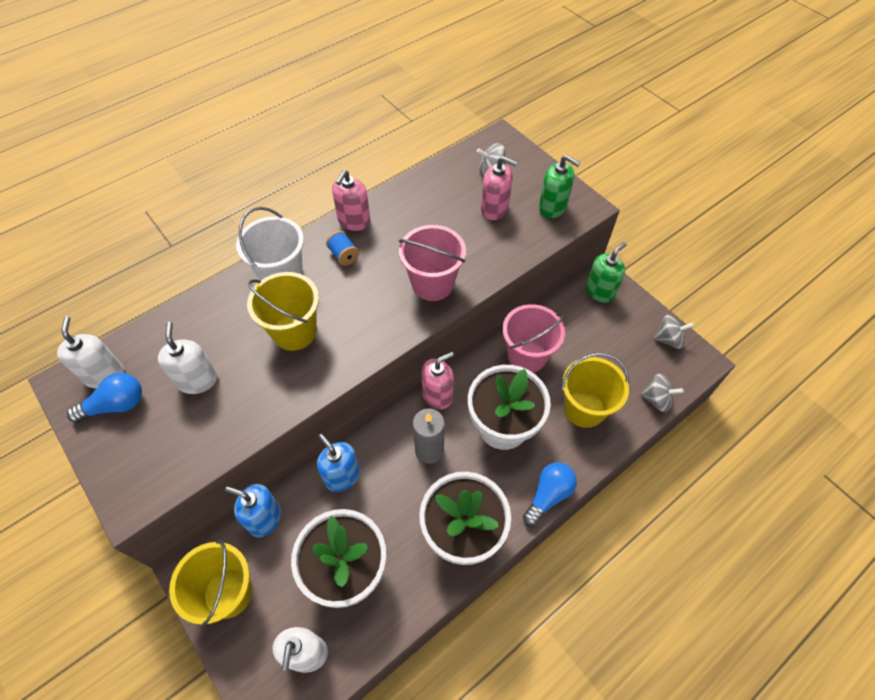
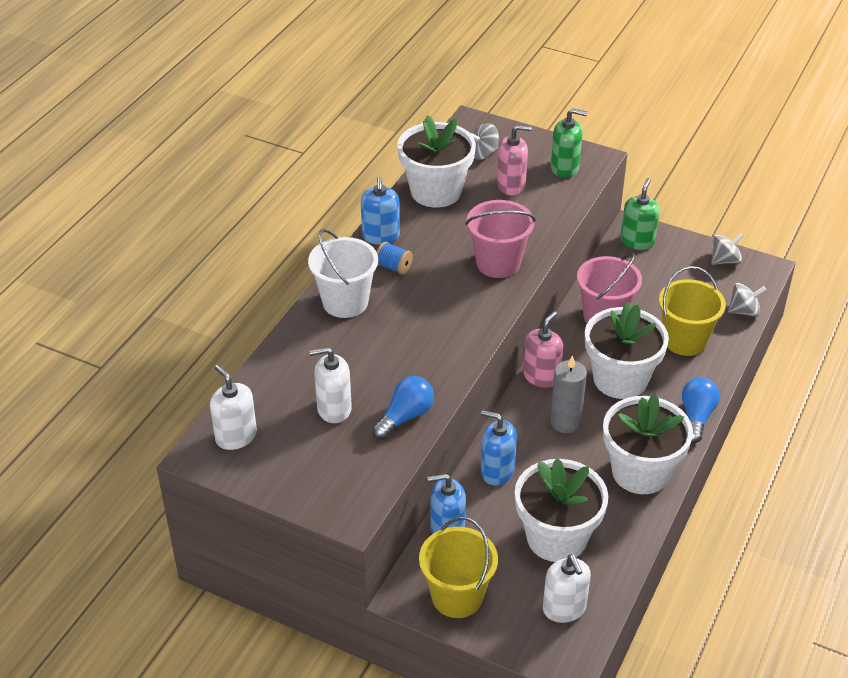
camera: 25 degrees left, 15 degrees down
blue light bulb [67,373,142,423] -> blue light bulb moved to [372,376,434,440]
white soap dispenser [158,322,217,394] -> white soap dispenser turned 60 degrees counterclockwise [309,347,352,423]
yellow bucket [247,272,319,351] -> none
pink soap dispenser [332,170,371,231] -> blue soap dispenser [361,177,400,245]
none -> white flower pot [398,115,476,208]

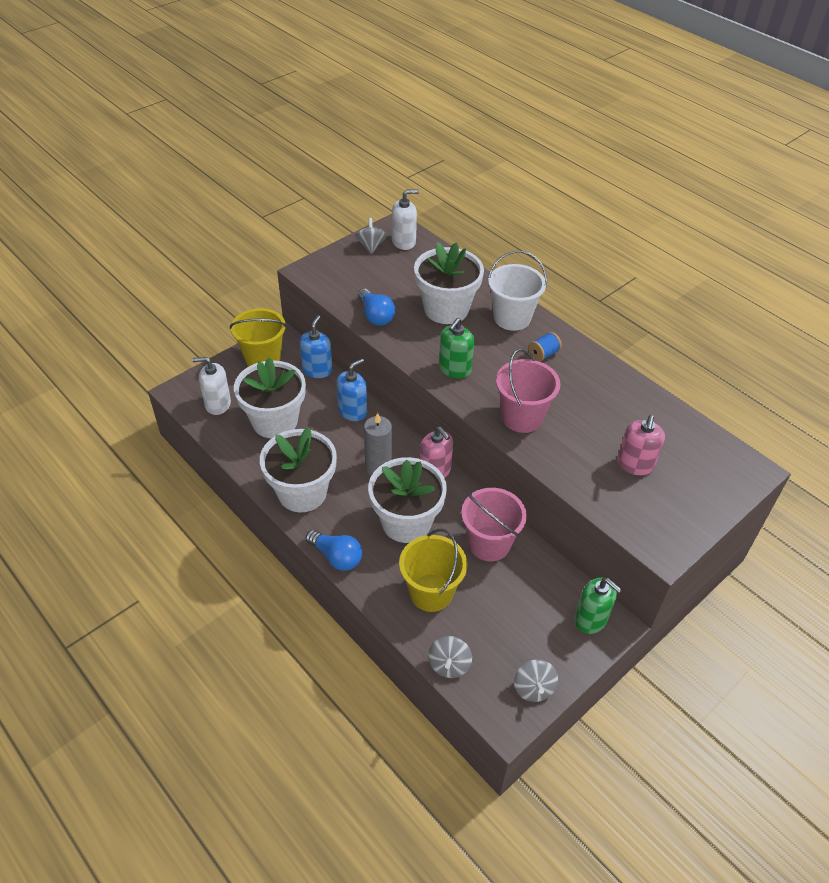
camera: 110 degrees right, 5 degrees up
white soap dispenser [309,347,352,423] -> none
blue soap dispenser [361,177,400,245] -> none
white flower pot [398,115,476,208] -> white flower pot moved to [414,242,484,324]
grey spinning top [470,123,499,160] -> grey spinning top moved to [355,218,387,254]
green soap dispenser [551,108,587,178] -> green soap dispenser moved to [439,318,474,378]

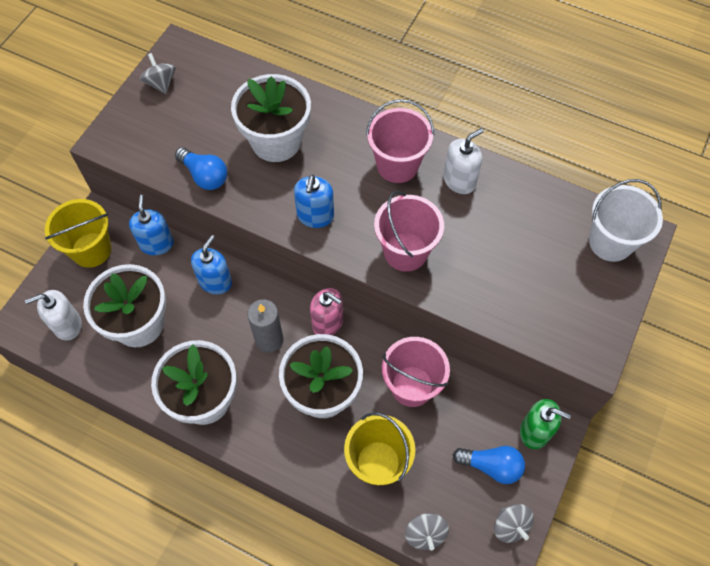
camera: 20 degrees left, 15 degrees up
blue light bulb [306,530,362,571] -> blue light bulb moved to [453,446,525,484]
white soap dispenser [392,190,419,250] -> white soap dispenser moved to [444,128,484,194]
green soap dispenser [439,318,474,378] -> blue soap dispenser [294,174,334,228]
white bucket [488,251,547,331] -> white bucket moved to [589,179,663,262]
blue spool [528,332,562,362] -> pink bucket [366,99,434,183]
pink soap dispenser [617,415,665,475] -> none

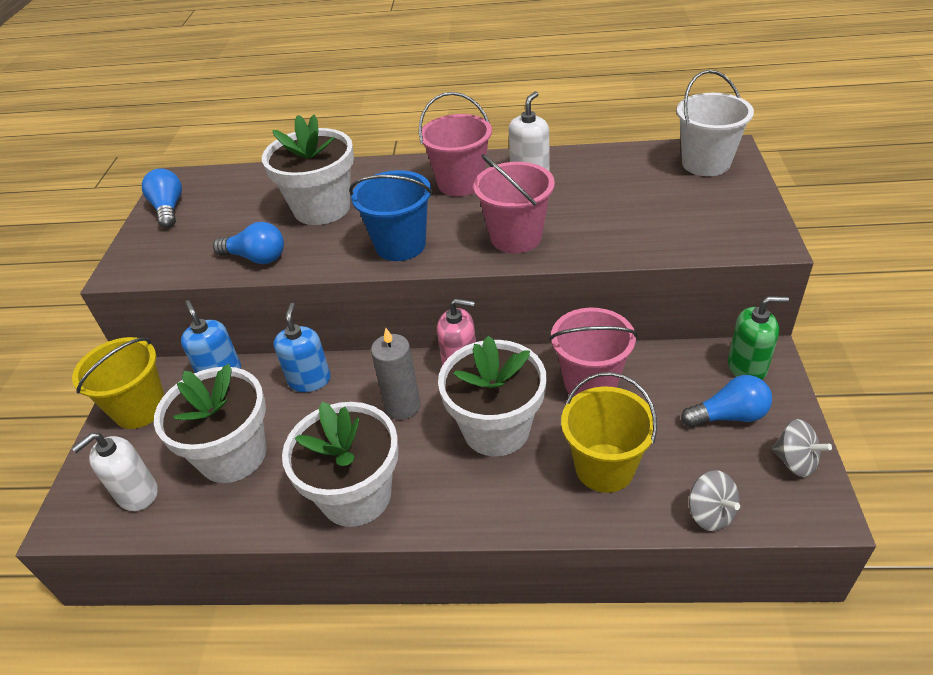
camera: 20 degrees left, 20 degrees down
grey spinning top [140,53,176,94] -> blue light bulb [142,169,182,228]
blue soap dispenser [294,174,334,228] -> blue bucket [349,170,433,261]

